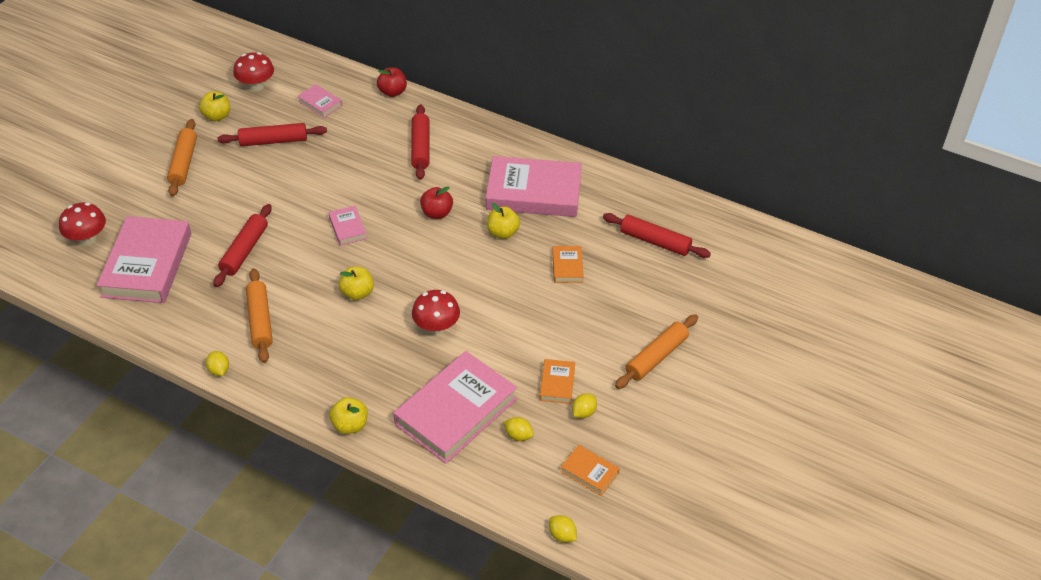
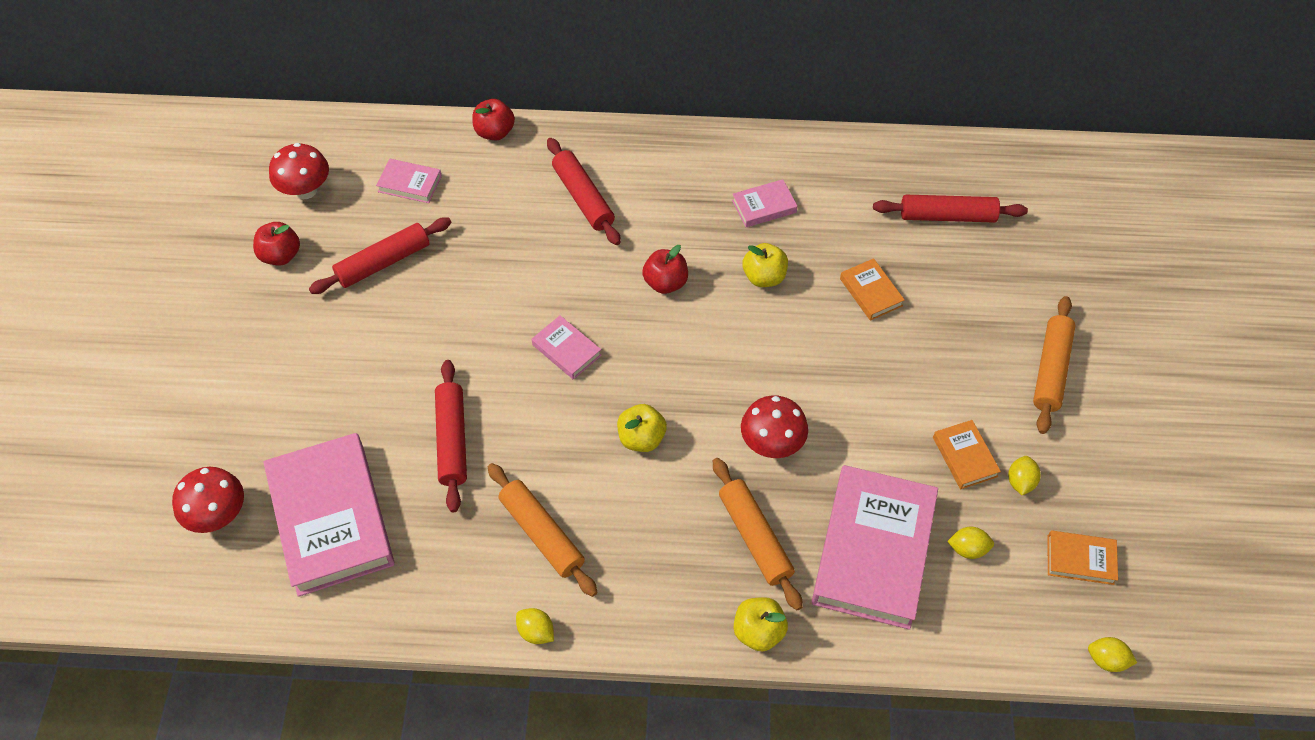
camera: 25 degrees left, 10 degrees up
orange rolling pin [167,119,197,197] -> orange rolling pin moved to [713,458,803,610]
yellow apple [199,92,230,121] -> red apple [253,222,300,266]
pink book [486,156,582,217] -> pink book [732,179,797,227], size x0.45

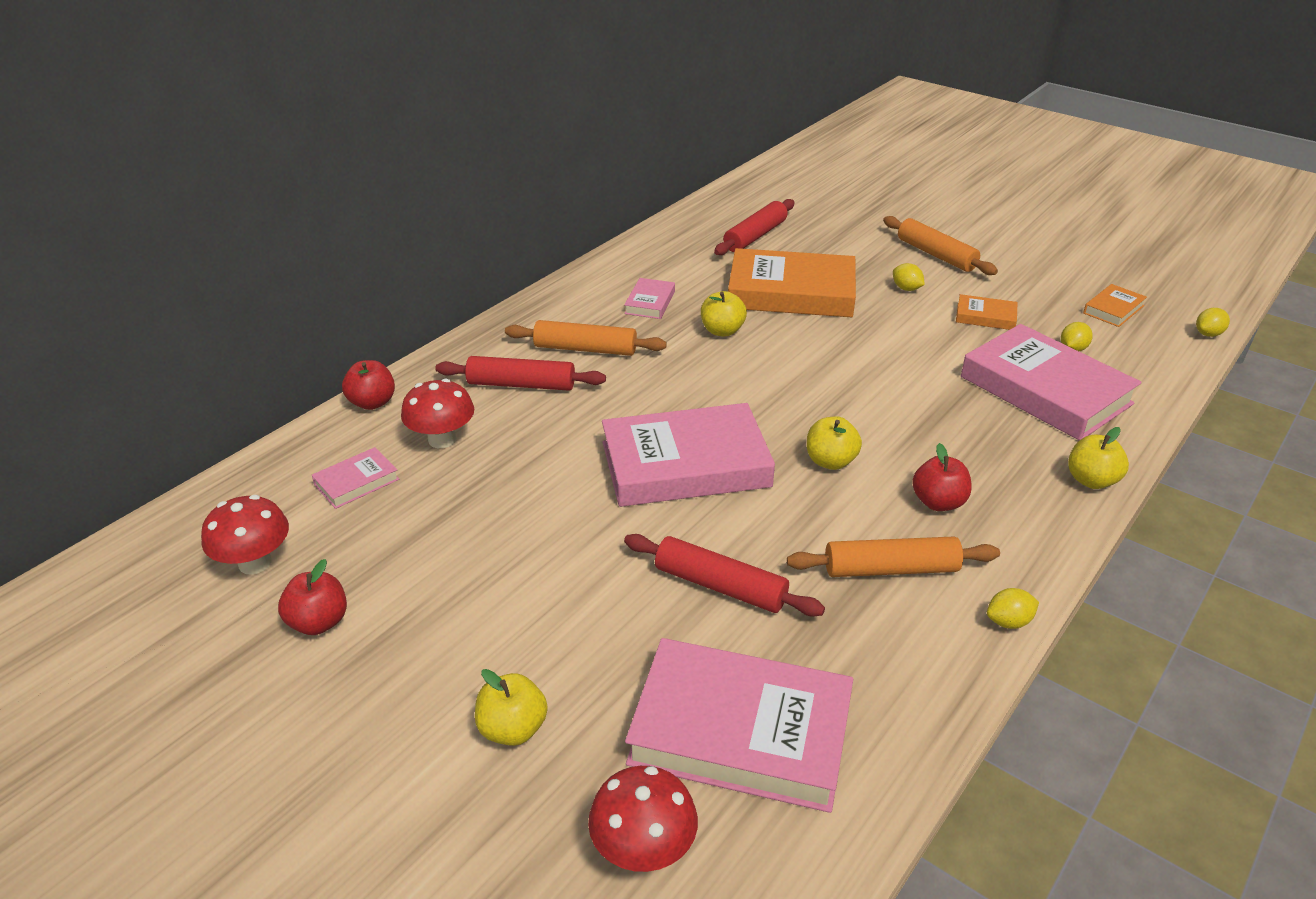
camera: 55 degrees left, 20 degrees down
red rolling pin [309,217,451,294] -> none
pink book [532,315,602,380] -> pink book [602,403,775,507], size x2.23
red apple [642,245,688,294] -> red apple moved to [912,443,972,511]
orange rolling pin [713,458,803,610] -> orange rolling pin moved to [505,320,667,356]
red mushroom [741,395,808,458] -> red mushroom moved to [401,379,474,448]
orange book [840,258,905,321] -> orange book [728,248,856,317], size x2.23
yellow lemon [1008,456,1041,495] -> yellow lemon moved to [893,263,925,291]
none -> yellow apple [475,669,548,746]

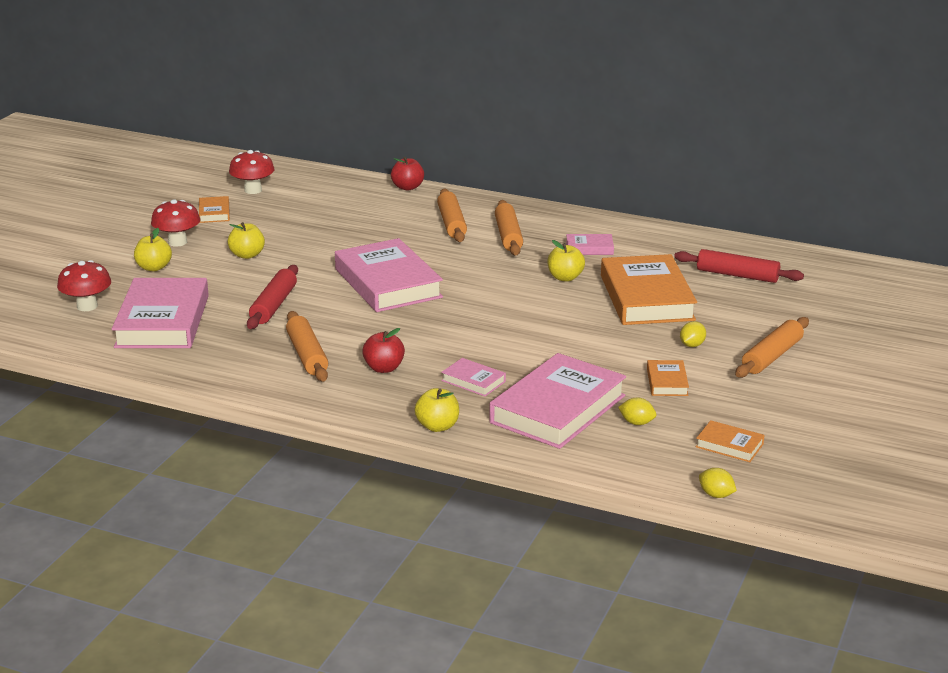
camera: 75 degrees right, 10 degrees down
red apple [278,559,347,635] -> orange book [199,196,230,223]
pink book [312,447,399,509] -> pink book moved to [441,358,506,396]
red mushroom [401,379,474,448] -> red mushroom moved to [151,199,200,247]
red rolling pin [435,356,606,391] -> orange rolling pin [437,189,467,242]
yellow apple [807,416,862,470] -> yellow apple moved to [228,222,265,259]
yellow lemon [987,588,1039,629] -> none

